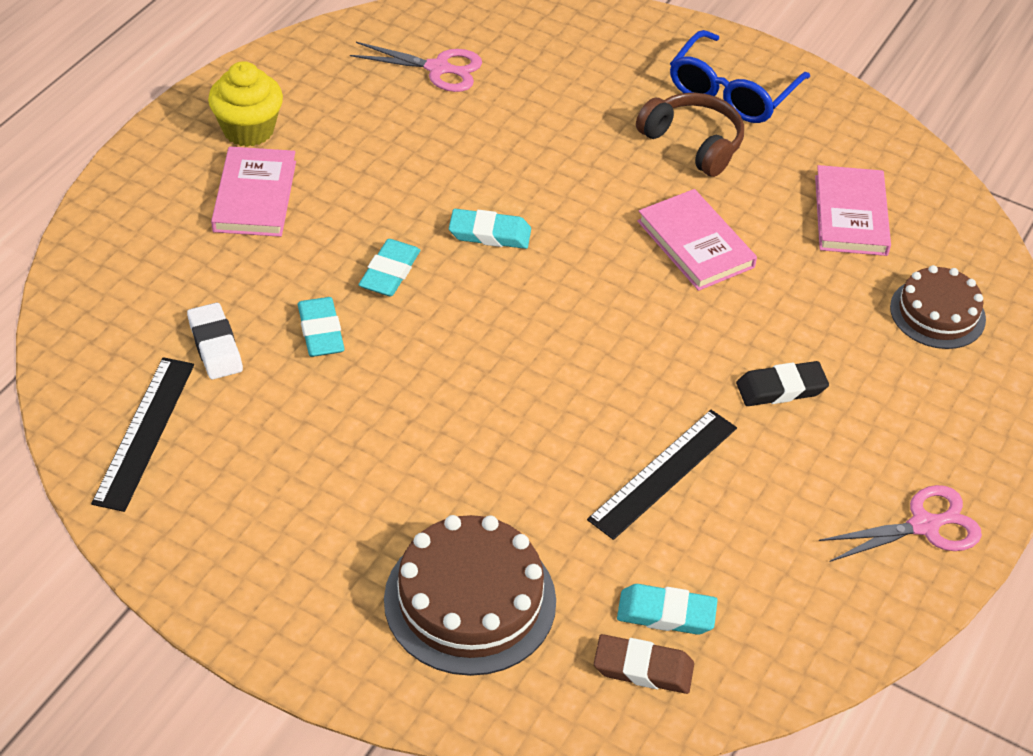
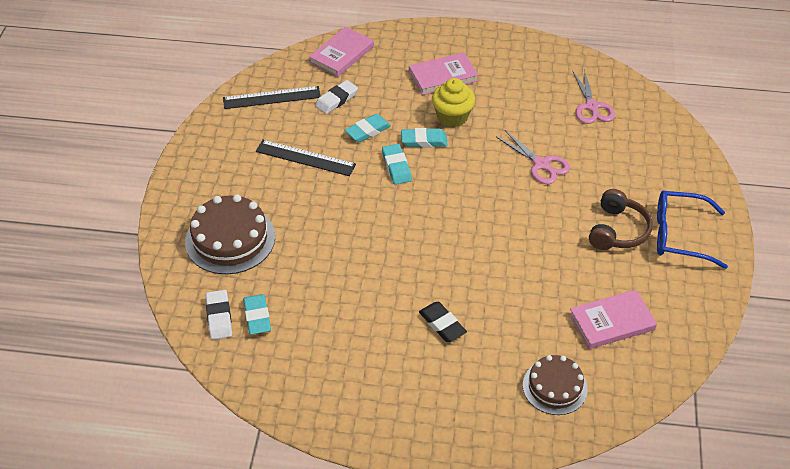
camera: 70 degrees right, 0 degrees up
yellow cupcake [208,61,283,147] -> yellow cupcake moved to [432,78,475,128]
turquoise eraser [449,209,531,249] -> turquoise eraser moved to [382,144,412,185]
black ruler [587,410,737,540] -> black ruler moved to [256,140,356,176]
brown eraser [594,634,694,694] -> white eraser [206,290,232,340]
pink book [637,189,757,291] -> pink book moved to [309,27,374,77]
pink scissors [819,485,982,562] -> pink scissors moved to [496,130,570,184]

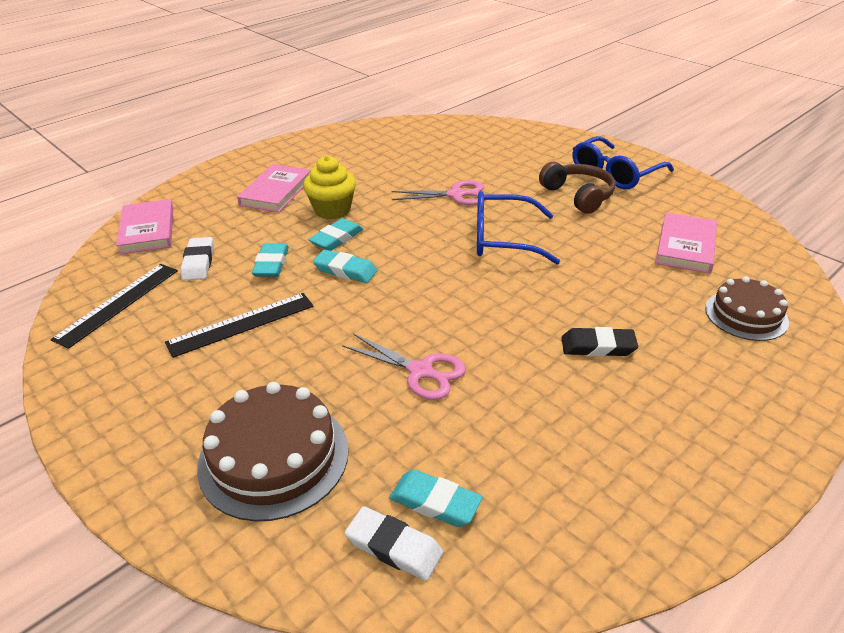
camera: 50 degrees left, 10 degrees down
pink scissors [573,70,615,124] -> pink scissors moved to [342,333,466,400]
none -> blue glasses [477,191,560,264]

